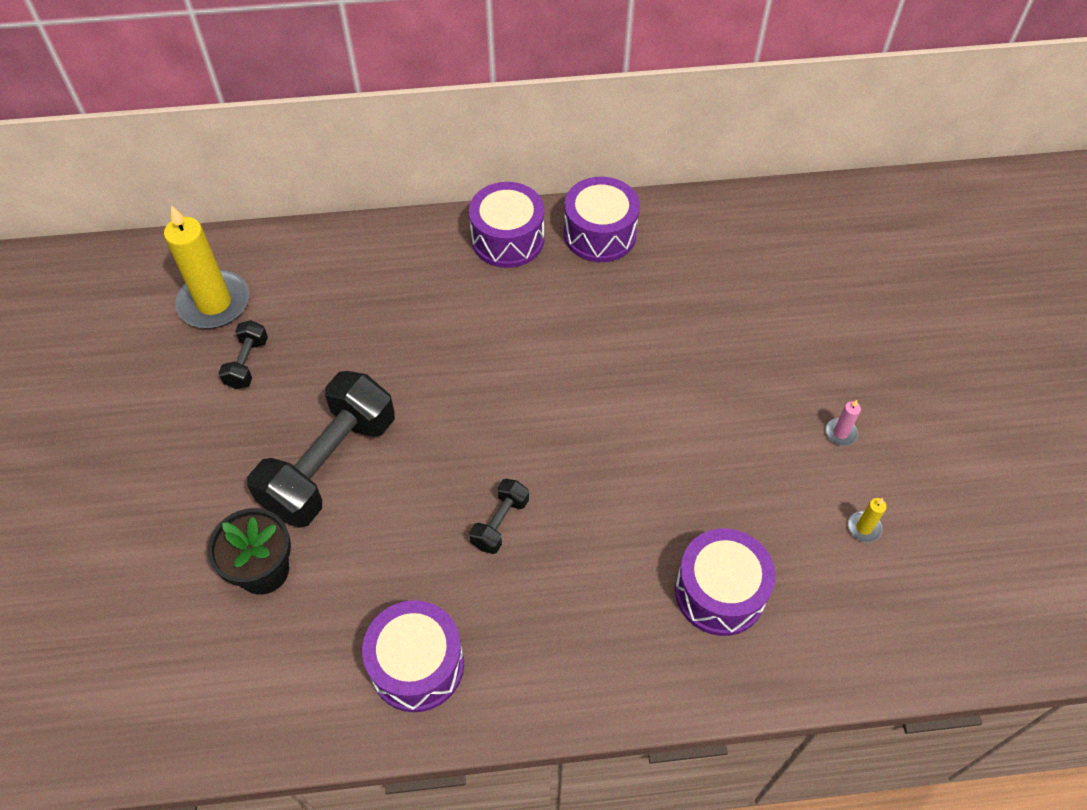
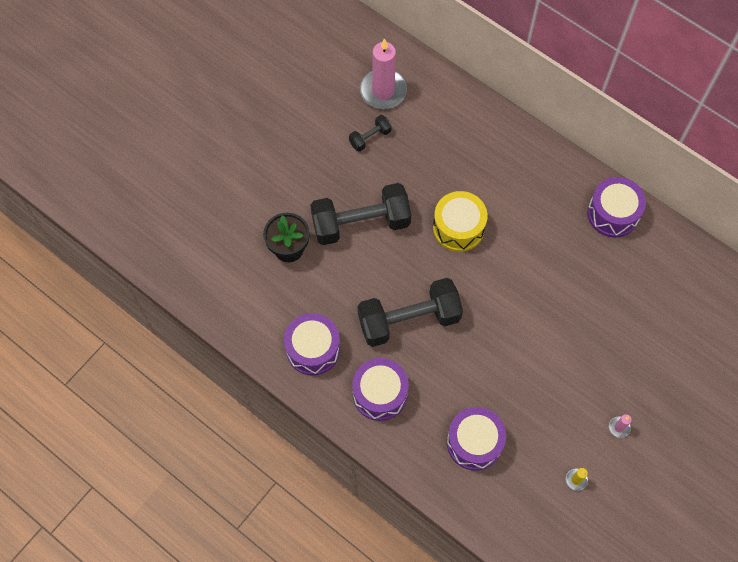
camera: 45 degrees right, 10 degrees up
yellow candle [164,205,249,328] -> pink candle [360,38,407,109]
purple drum [469,182,544,268] -> purple drum moved to [352,358,409,421]
black dumbbell [469,479,529,554] -> black dumbbell [358,278,463,347], size x2.19
none -> yellow drum [433,191,488,252]

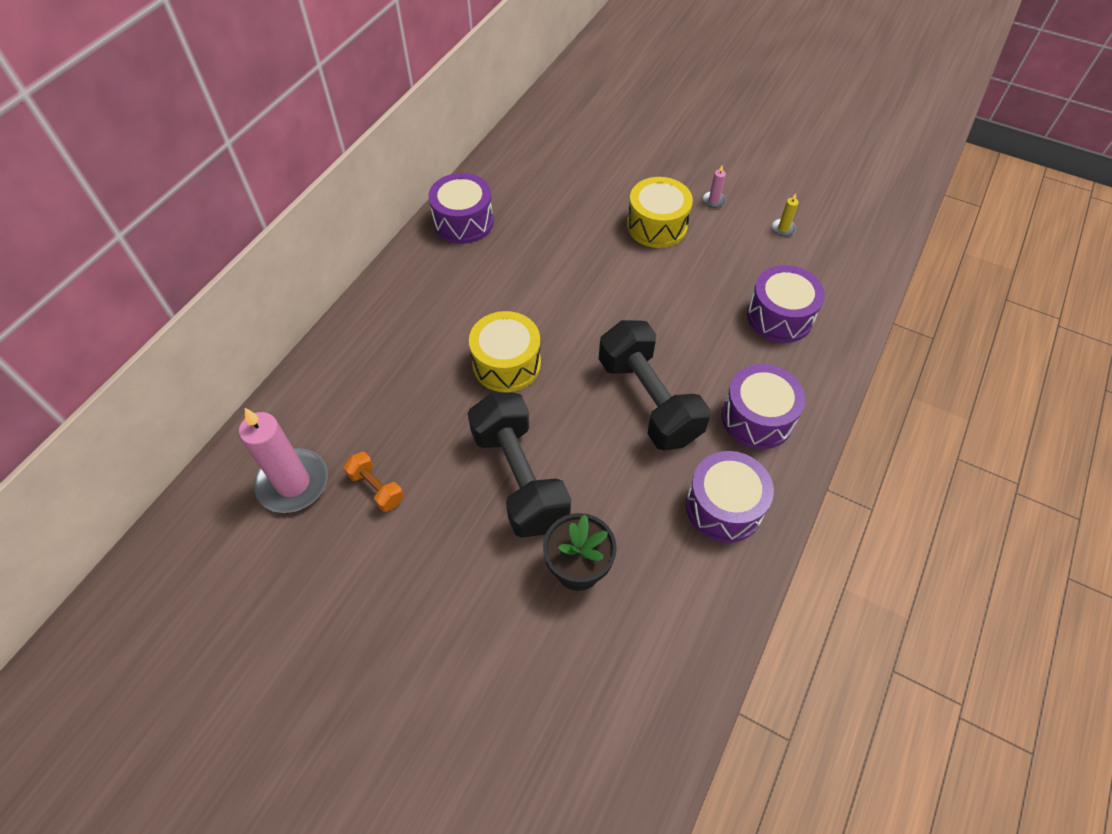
camera: 100 degrees left, 10 degrees down
black dumbbell [349,115,392,151] -> orange dumbbell [343,452,404,512]
none -> yellow drum [627,177,693,248]

